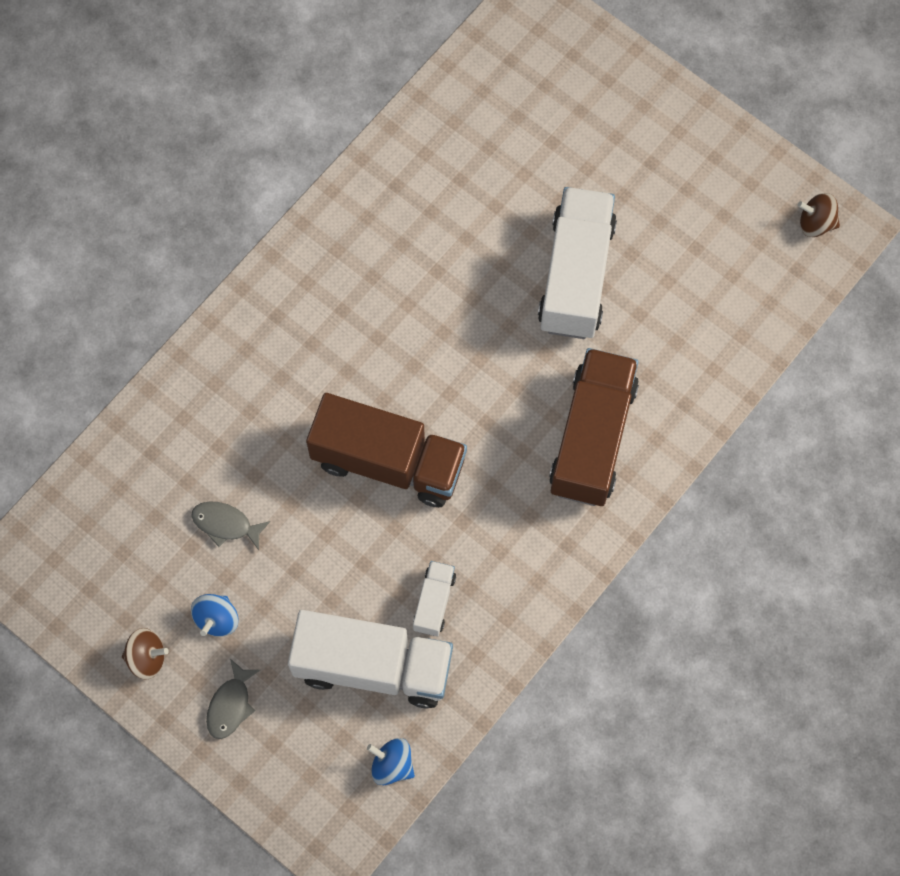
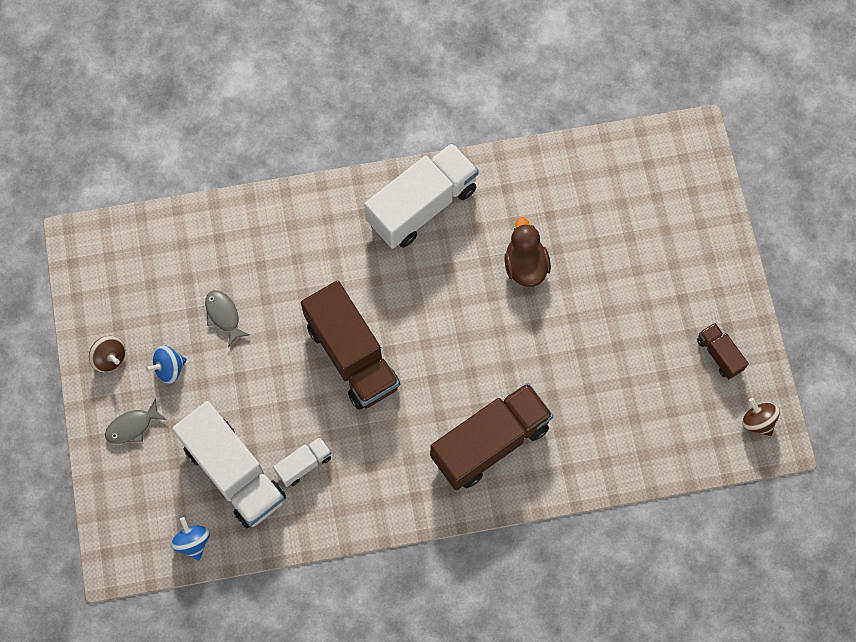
camera: 40 degrees right, 0 degrees up
white truck [538,187,617,339] -> white truck moved to [364,143,479,249]
none -> brown duck [504,217,551,287]
none -> brown truck [697,323,749,379]

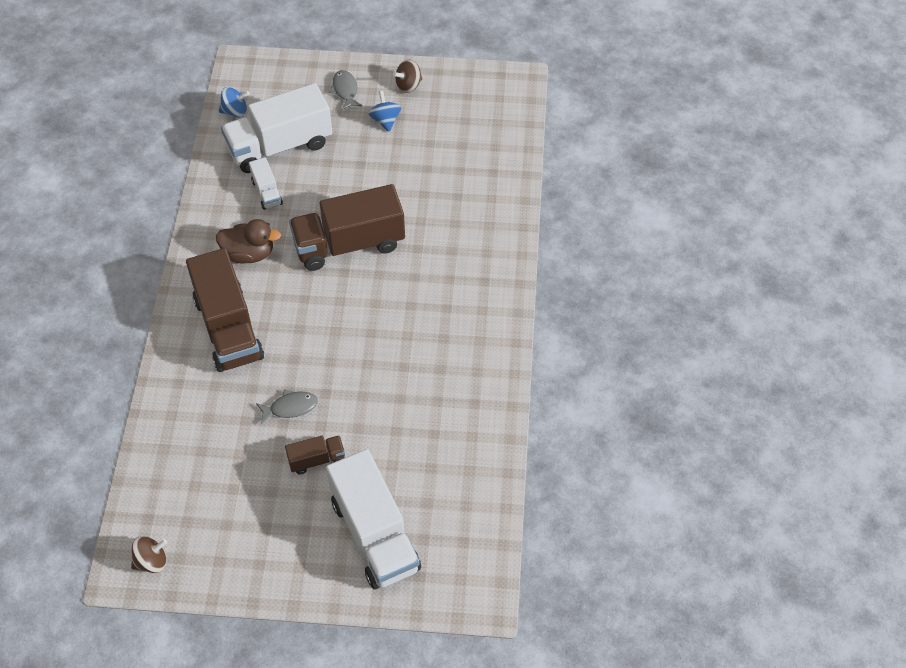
camera: 105 degrees right, 15 degrees down
grey fish [205,290,250,347] -> grey fish moved to [256,390,318,424]
white truck [364,143,479,249] -> white truck moved to [326,449,421,589]
brown duck [504,217,551,287] -> brown duck moved to [216,219,281,264]
brown truck [697,323,749,379] -> brown truck moved to [285,435,345,475]

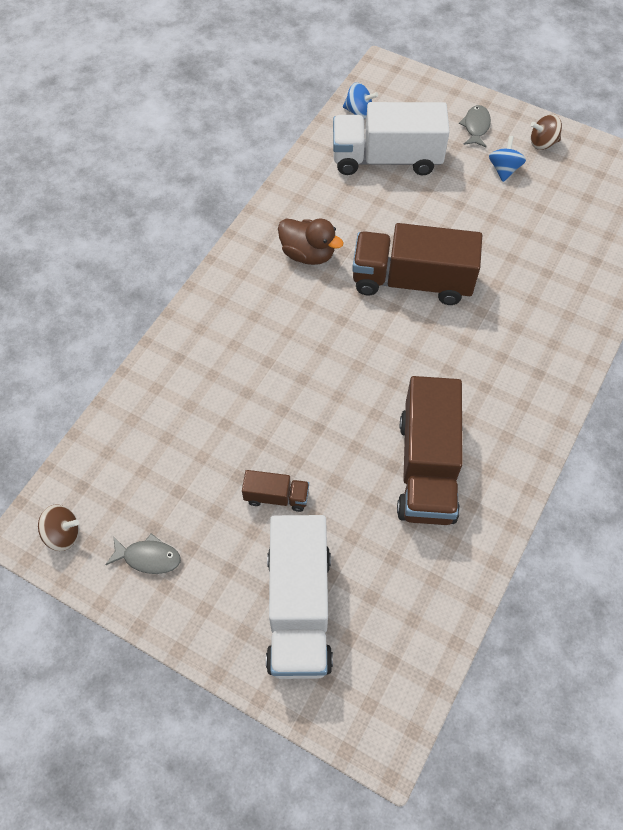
camera: 25 degrees right, 5 degrees up
brown truck [186,248,264,372] -> brown truck moved to [397,376,463,525]
white truck [249,157,283,210] -> none
grey fish [256,390,318,424] -> grey fish moved to [105,533,181,574]

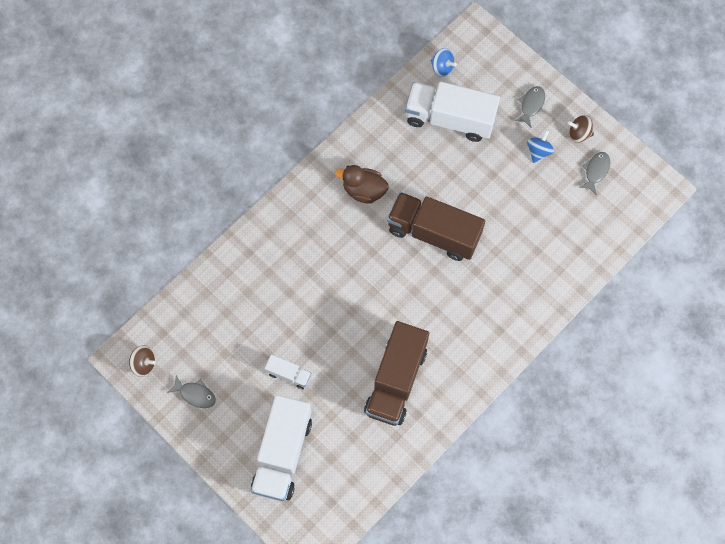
camera: 15 degrees right, 10 degrees up
brown truck [242,470,309,512] -> white truck [265,354,311,389]
brown duck [278,219,344,265] -> brown duck turned 150 degrees clockwise [335,165,388,204]
none -> grey fish [579,152,610,195]

